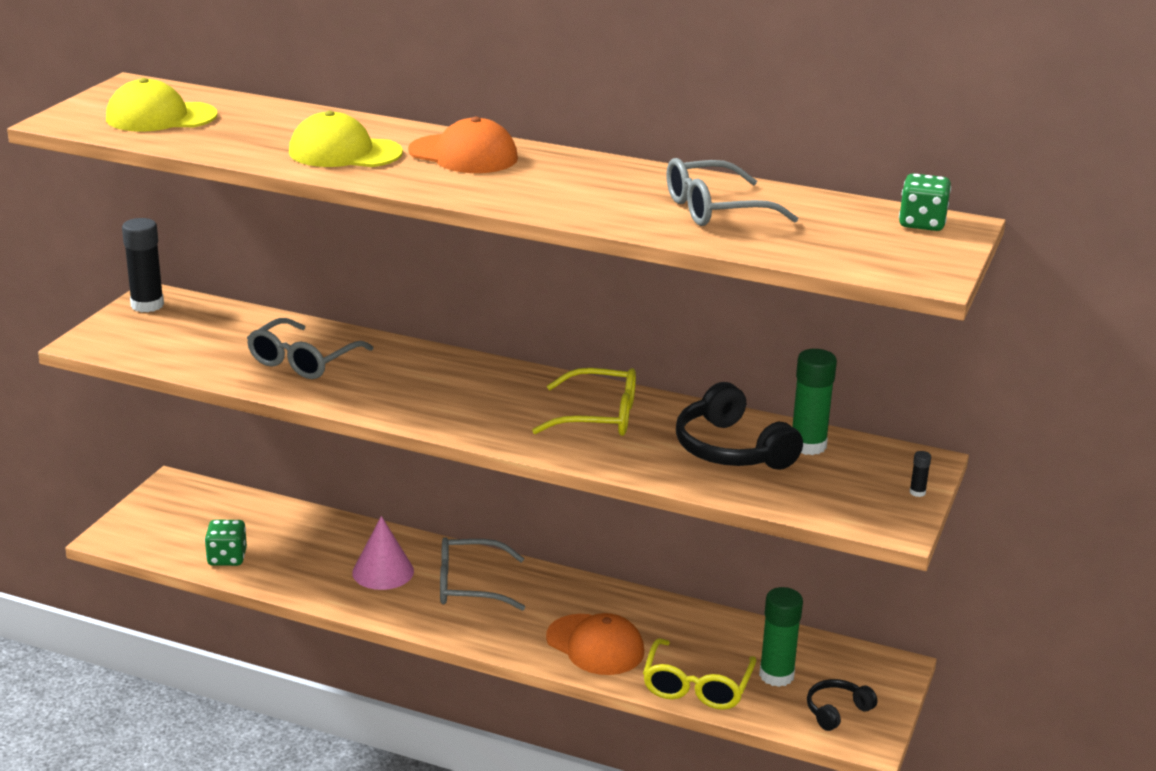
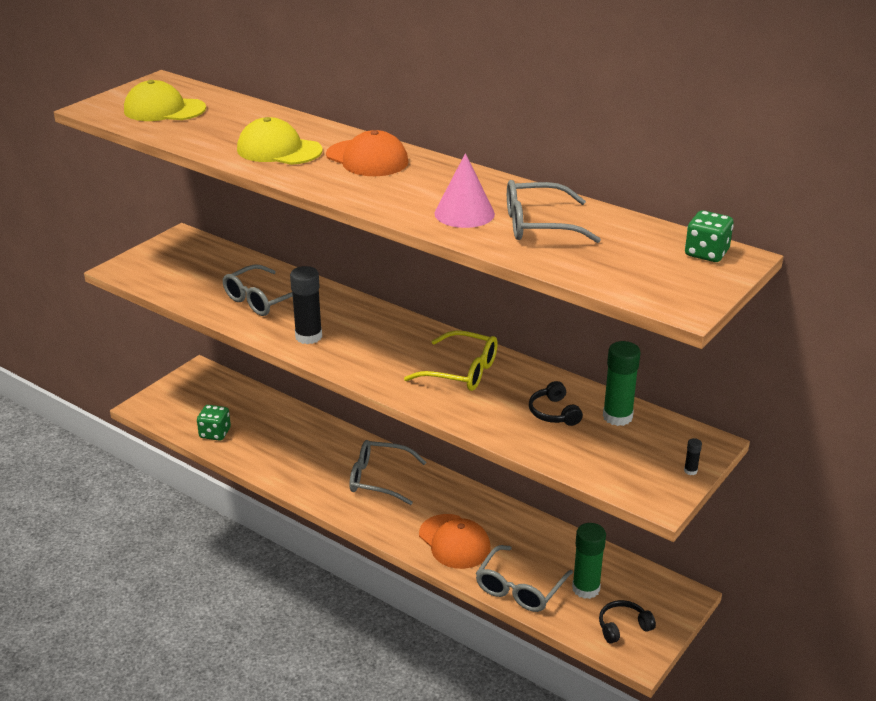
camera: 15 degrees right, 5 degrees up
black glue stick [122,218,164,312] -> black glue stick moved to [290,266,322,344]
pink cone [352,516,414,590] -> pink cone moved to [434,153,495,228]
yellow glasses [643,638,757,710] -> grey glasses [476,545,573,612]
black headphones [676,382,803,470] -> black headphones [529,381,583,426], size x0.56

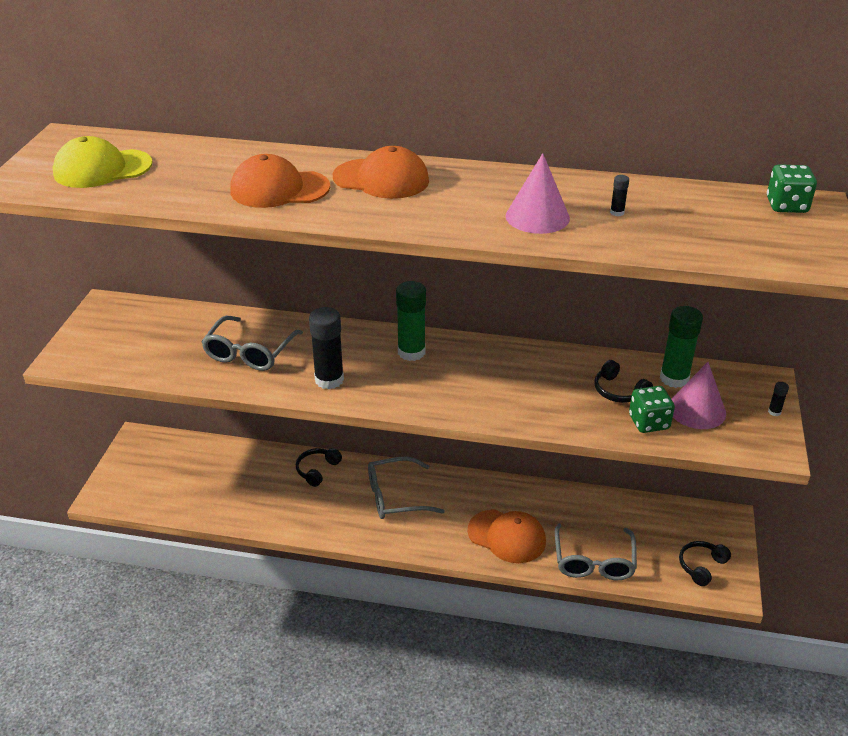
camera: 25 degrees left, 5 degrees up
green dice [197,405,231,441] -> green dice moved to [629,386,675,433]
yellow cap [237,117,323,165] -> orange cap [230,154,330,208]
yellow glasses [404,330,498,391] -> none
grey glasses [507,180,601,243] -> black glue stick [610,175,629,216]
green glue stick [572,523,606,599] -> green glue stick moved to [396,281,426,361]
none -> black headphones [296,448,342,487]
none -> pink cone [672,362,726,429]

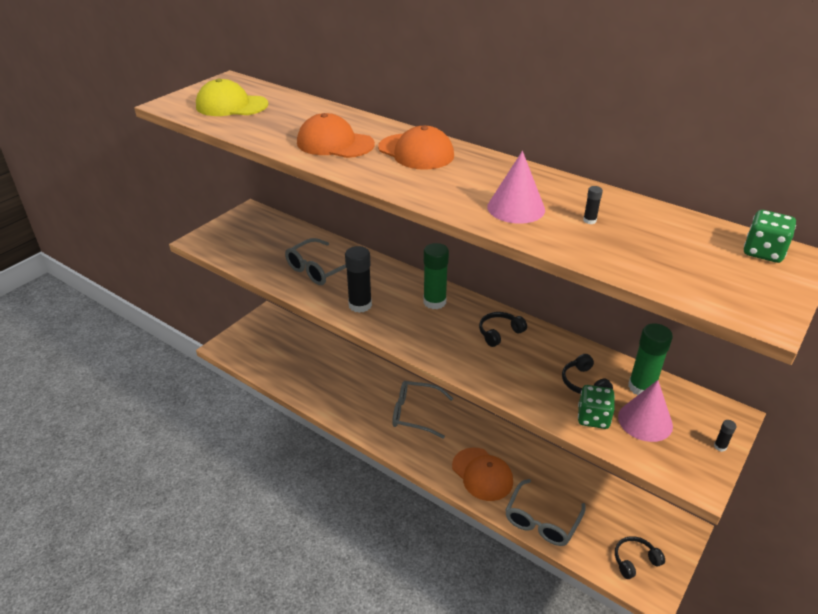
camera: 25 degrees right, 0 degrees up
black headphones [296,448,342,487] -> black headphones moved to [479,312,527,347]

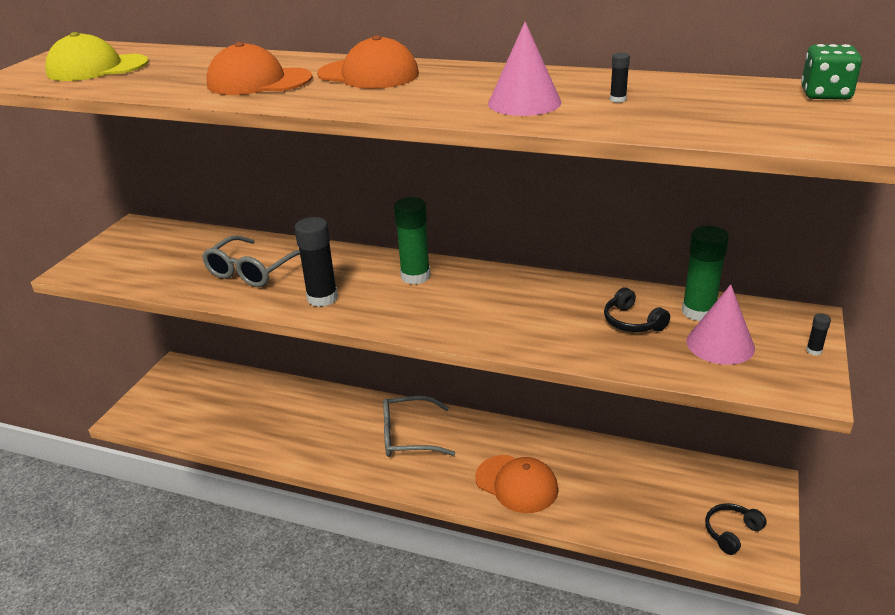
camera: 15 degrees left, 5 degrees down
black headphones [479,312,527,347] -> none
grey glasses [505,479,586,546] -> none
green dice [578,385,615,429] -> none

